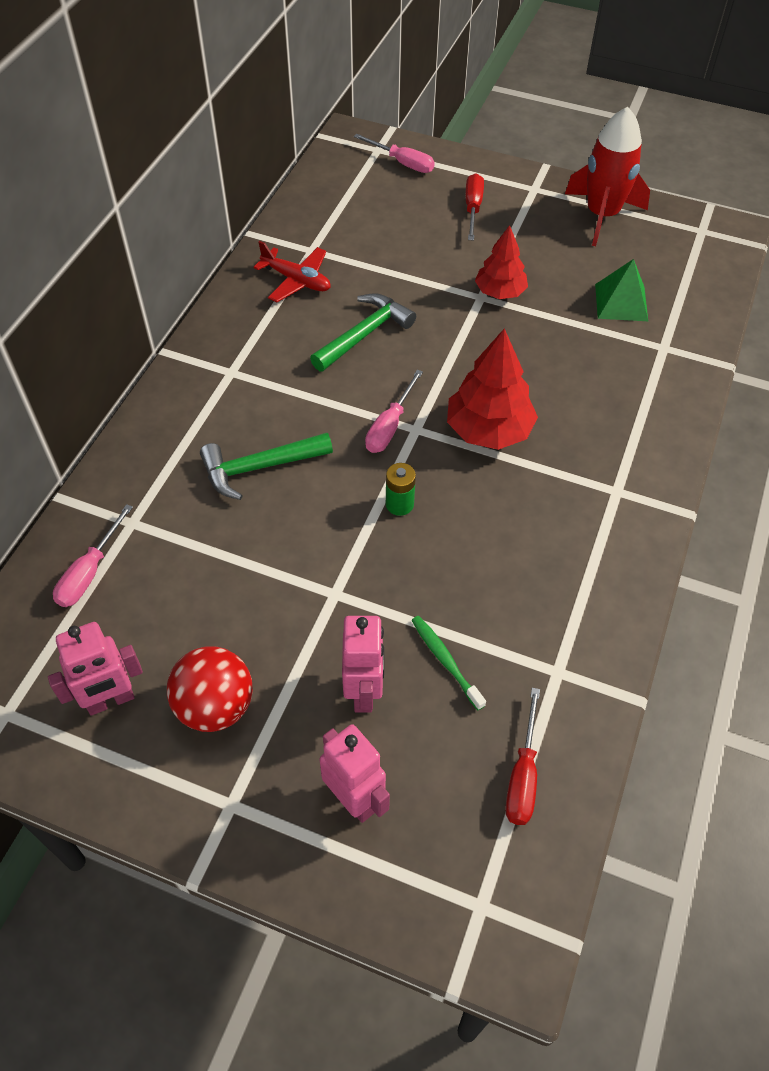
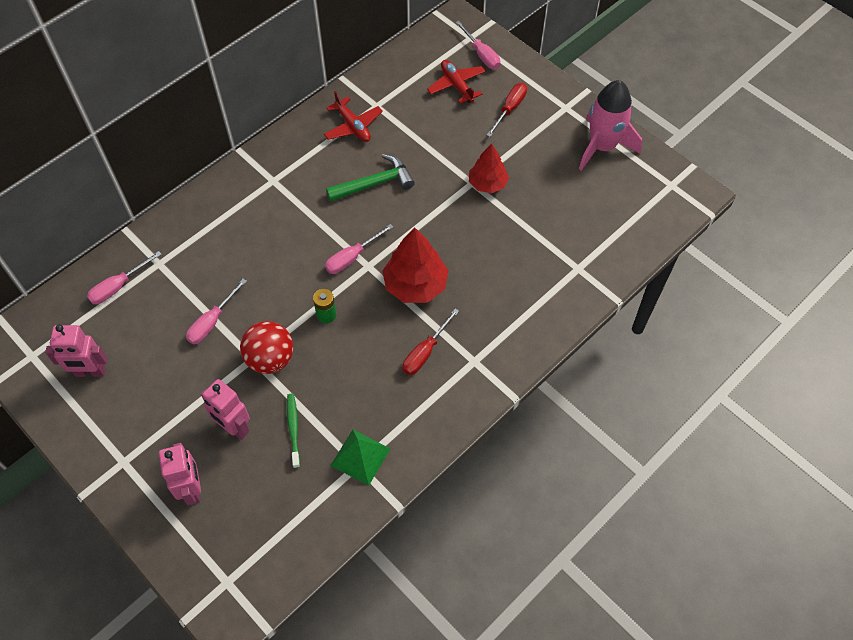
camera: 25 degrees right, 5 degrees up
red ball [167,646,253,732] -> red ball moved to [240,321,294,374]
green hammer [200,433,333,500] -> none
pink robot [342,616,384,713] -> pink robot turned 105 degrees clockwise [201,379,250,440]
red screwdriver [505,688,540,825] -> red screwdriver moved to [402,308,459,375]
red rocket [565,107,650,246] -> pink rocket [579,80,642,170]
green pyramid [595,259,648,321] -> green pyramid moved to [330,430,391,486]
none -> pink screwdriver [186,279,247,344]
none -> red plane [427,60,486,104]

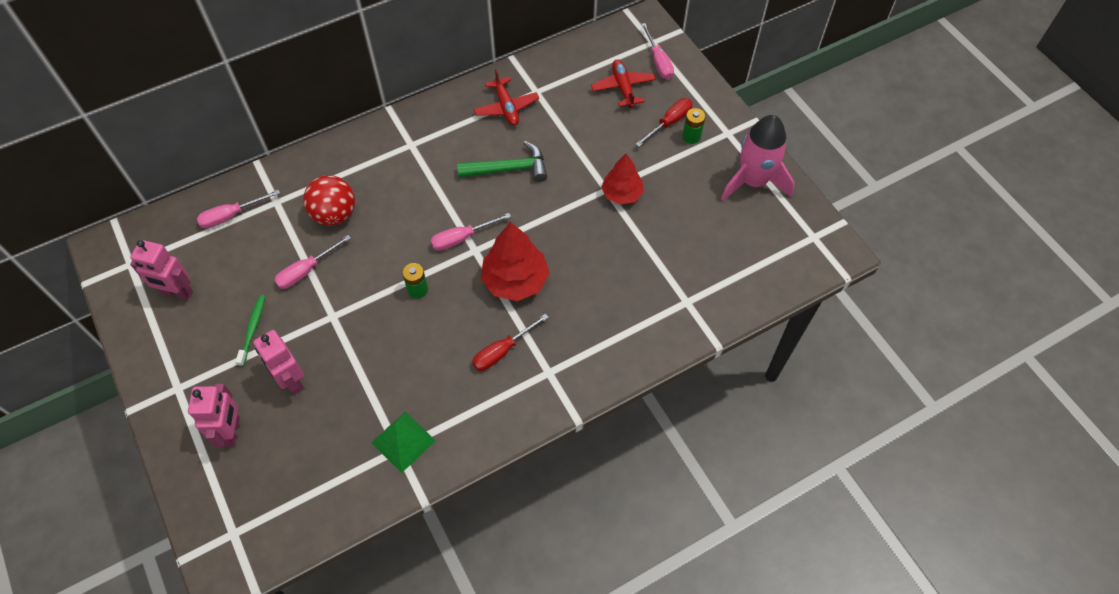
camera: 15 degrees right, 0 degrees up
red ball [240,321,294,374] -> red ball moved to [303,175,355,226]
green toothbrush [287,394,300,468] -> green toothbrush moved to [235,295,265,366]
none -> green battery [682,108,705,144]

